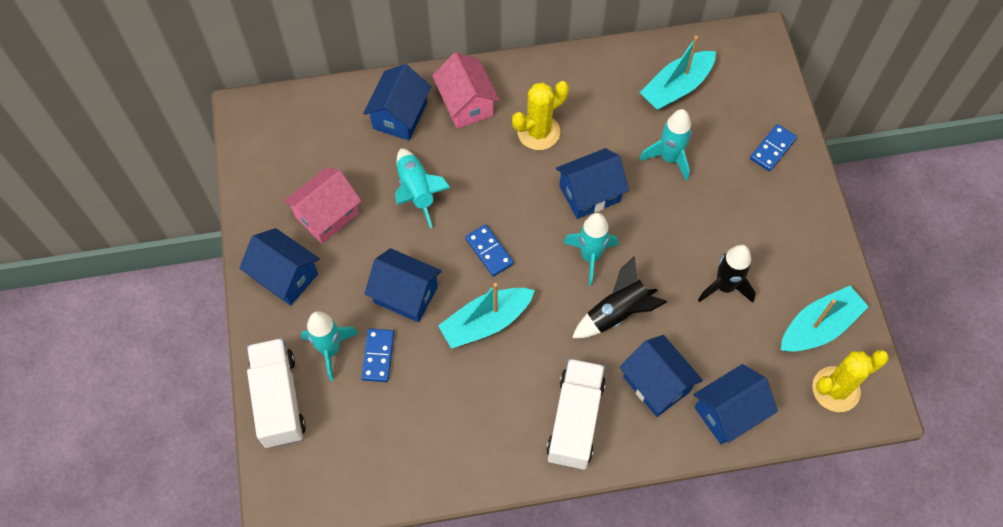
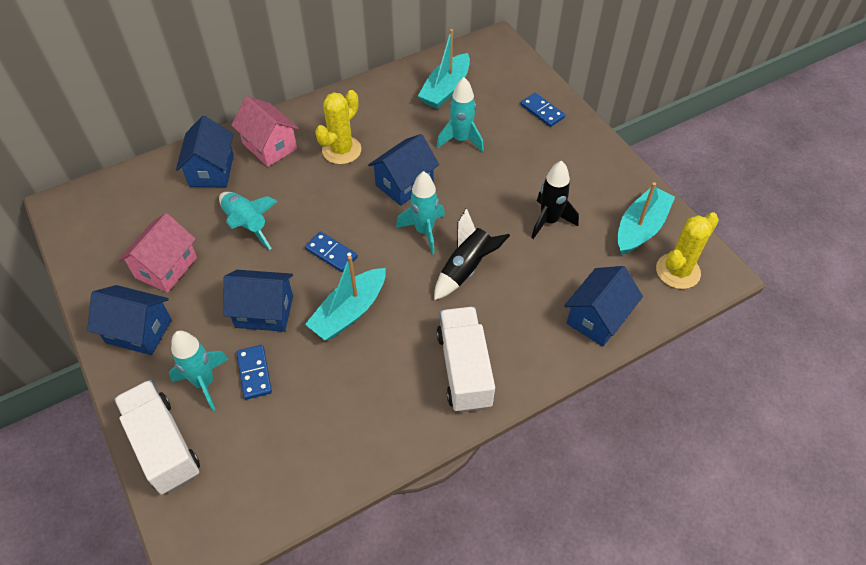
camera: 20 degrees left, 10 degrees down
blue house [620,335,703,417] -> none
blue domino [750,124,797,171] -> blue domino turned 60 degrees counterclockwise [520,93,565,127]

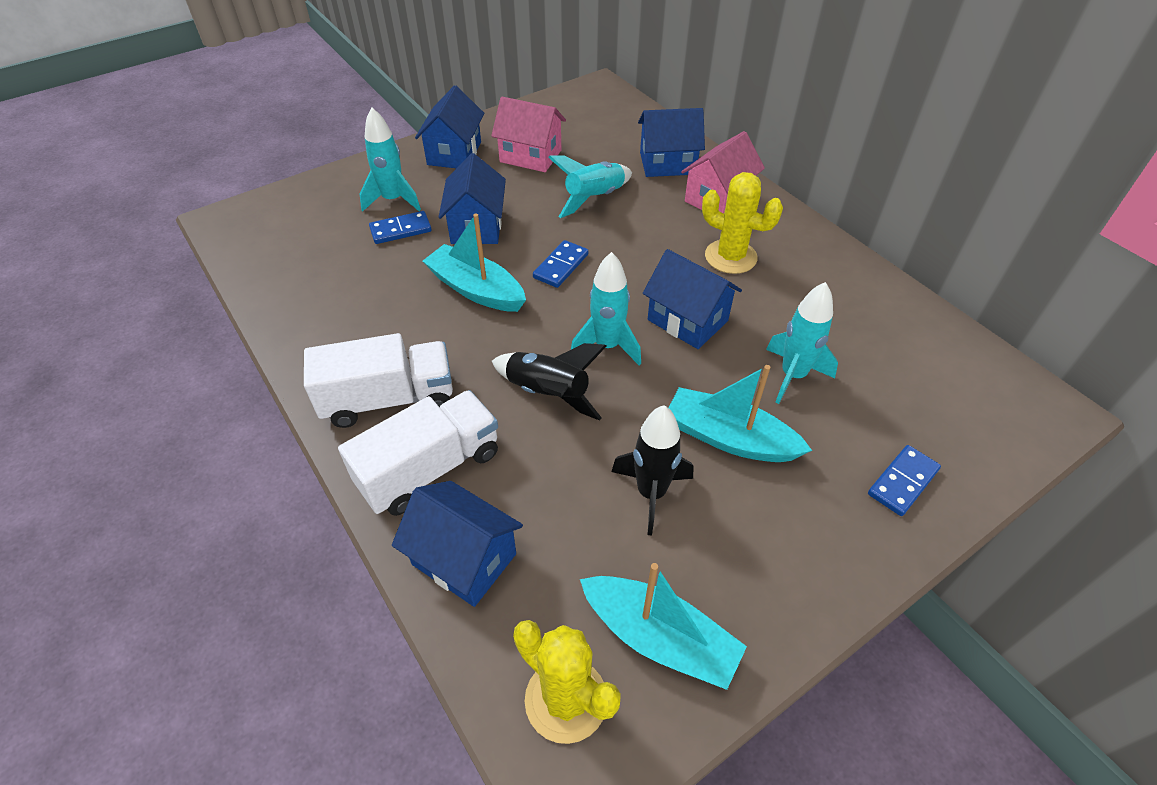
camera: 85 degrees right, 5 degrees down
white truck [114,380,200,495] -> white truck moved to [338,390,498,516]
turquoise boat [418,29,470,109] -> turquoise boat moved to [669,365,812,462]

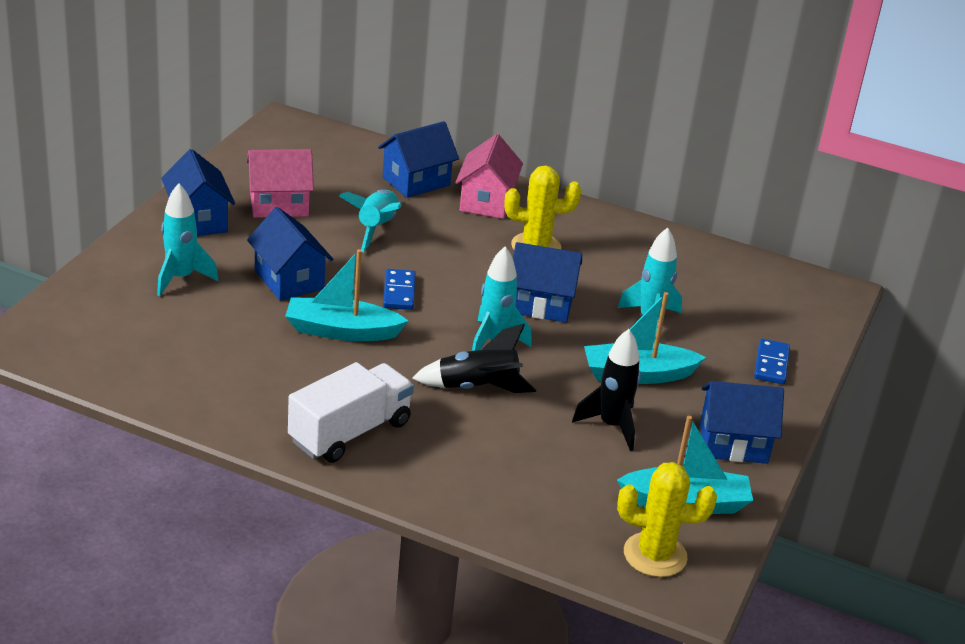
camera: 35 degrees left, 15 degrees down
white truck [338,390,498,516] -> none
blue domino [369,211,432,244] -> none
blue house [392,481,523,607] -> blue house moved to [700,381,784,464]

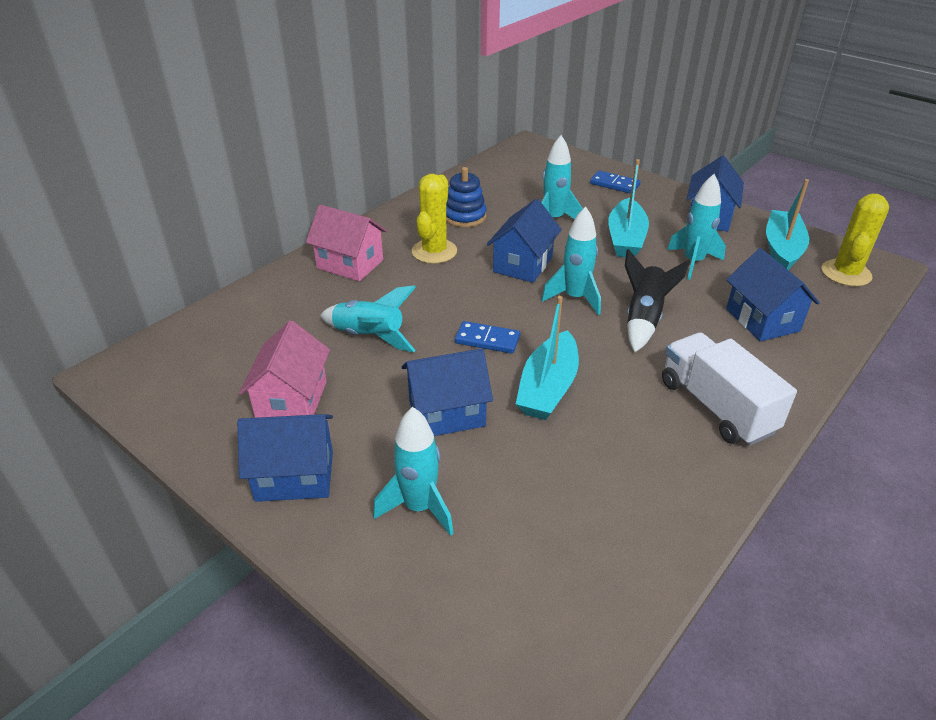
camera: 70 degrees left, 5 degrees up
blue house [378,121,459,198] -> blue house moved to [726,248,820,342]
black rocket [572,329,641,451] -> turquoise rocket [667,174,726,280]
none -> blue stacking toy [446,167,487,227]

